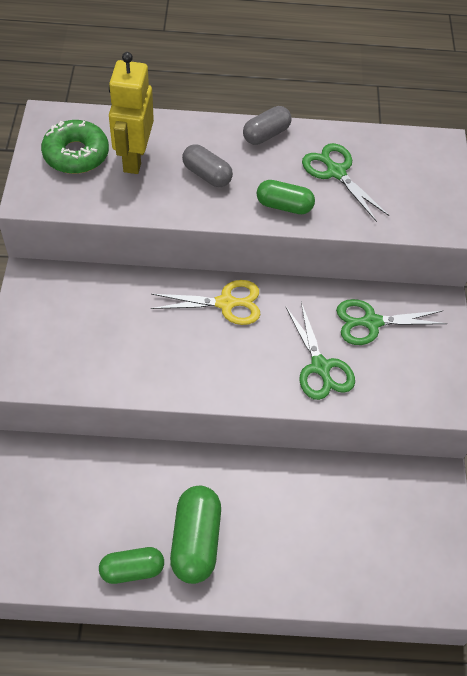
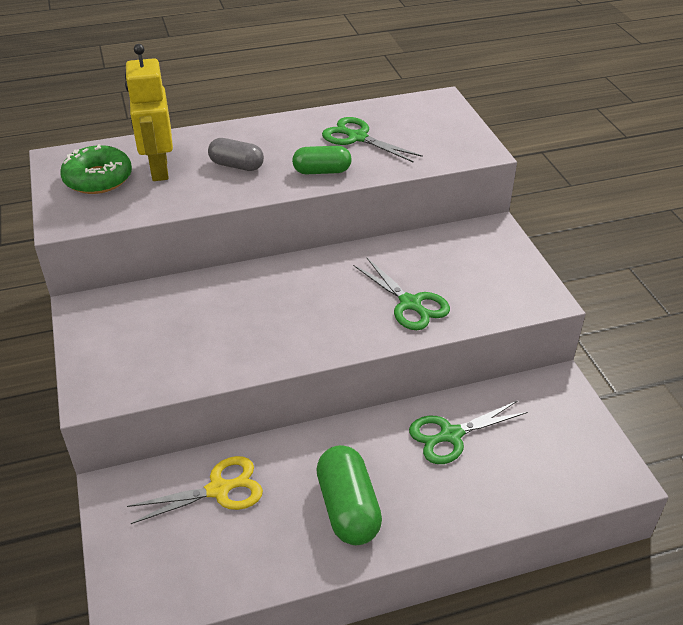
camera: 15 degrees left, 15 degrees down
green capsule [99,547,164,584] -> none
yellow scissors [151,280,260,325] -> yellow scissors moved to [127,456,263,524]
grey capsule [243,106,292,145] -> none
green scissors [336,299,448,345] -> green scissors moved to [409,401,528,464]

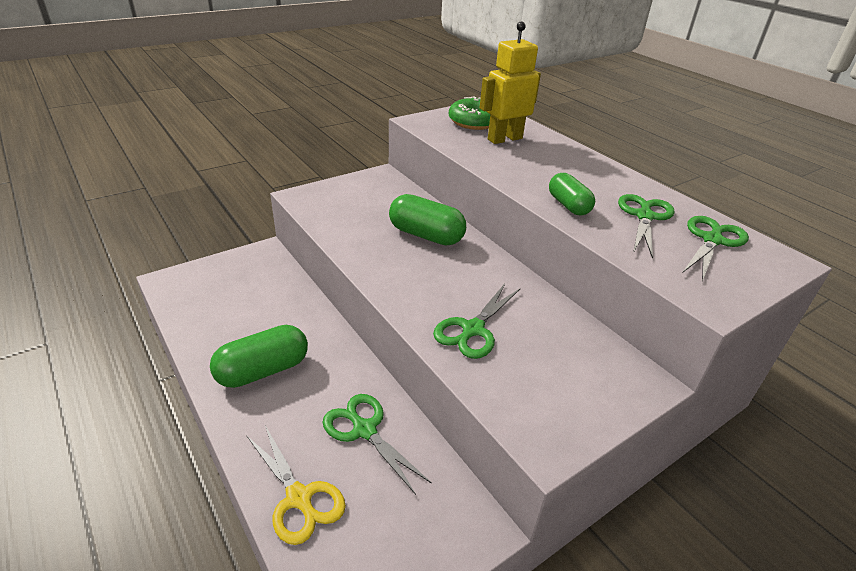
camera: 70 degrees right, 5 degrees down
yellow scissors [127,456,263,524] -> yellow scissors moved to [247,426,346,545]
grey capsule [208,138,264,171] -> none
none -> green capsule [389,194,466,245]
none -> green scissors [683,216,749,282]

